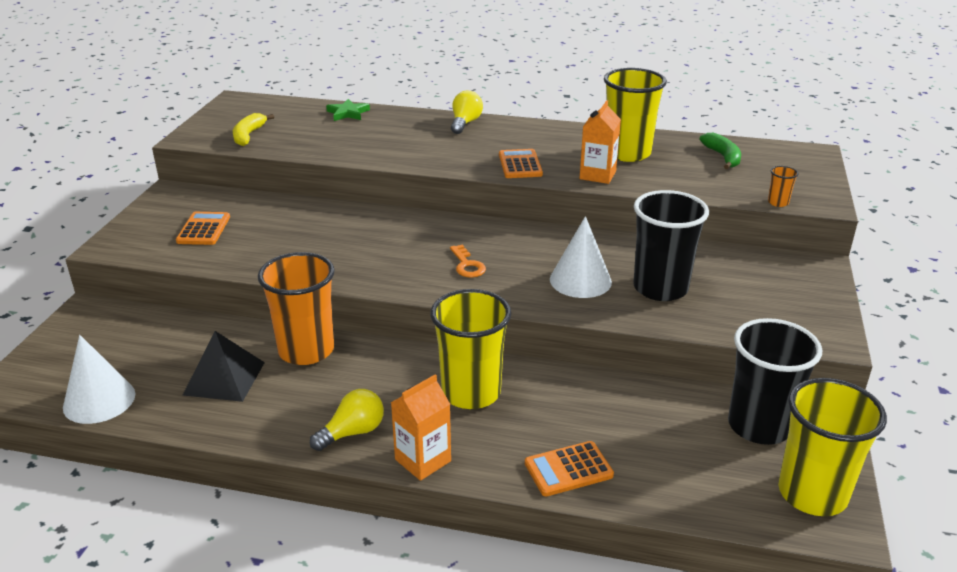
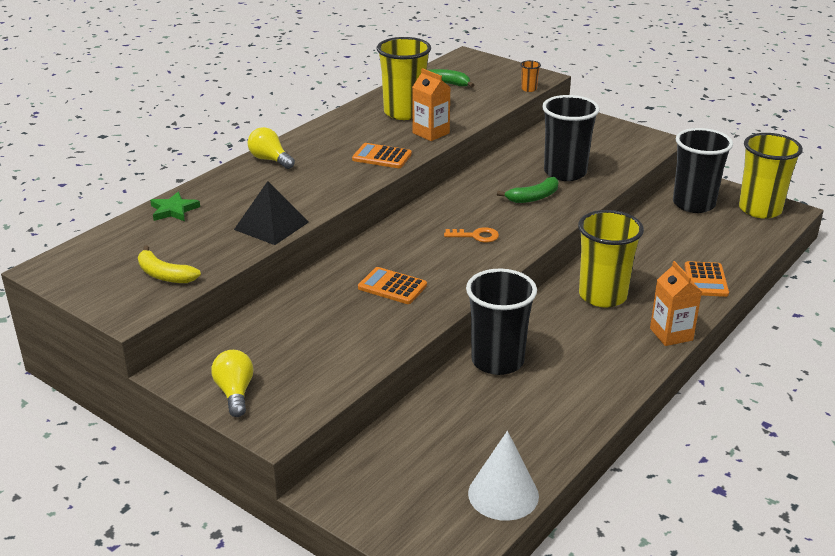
camera: 65 degrees left, 0 degrees up
orange calculator [176,212,230,245] -> orange calculator moved to [358,267,427,304]
black pyramid [183,331,265,402] -> black pyramid moved to [234,181,309,245]
orange cup [258,252,335,365] -> black cup [466,269,537,375]
yellow light bulb [310,389,384,451] -> yellow light bulb moved to [211,350,254,417]
white cone [550,216,612,298] -> green banana [497,177,558,203]

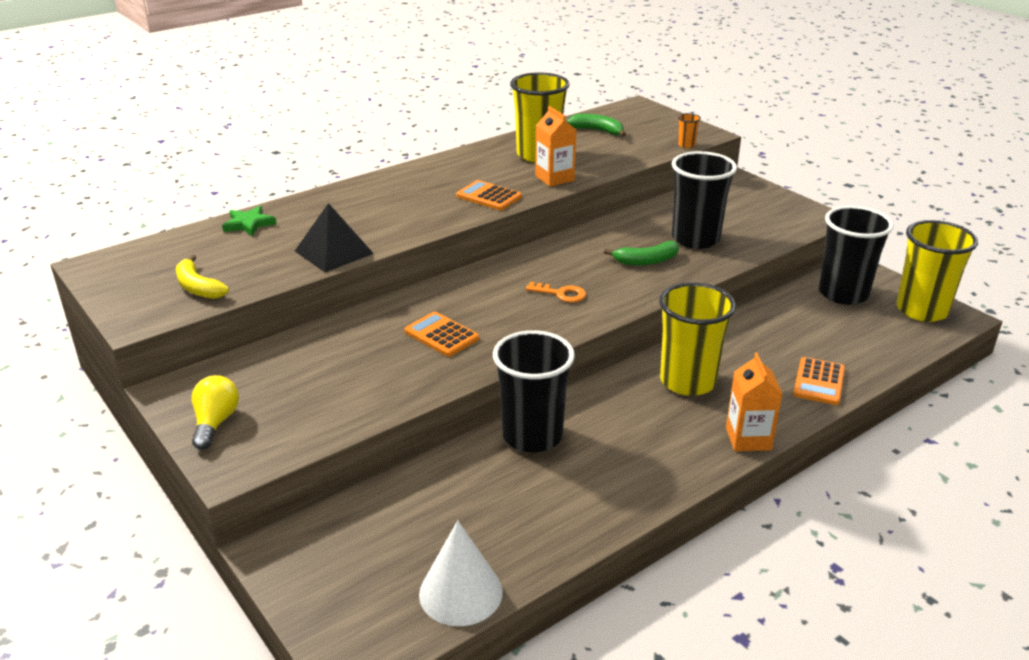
camera: 15 degrees right, 0 degrees up
yellow light bulb [248,127,295,169] -> none

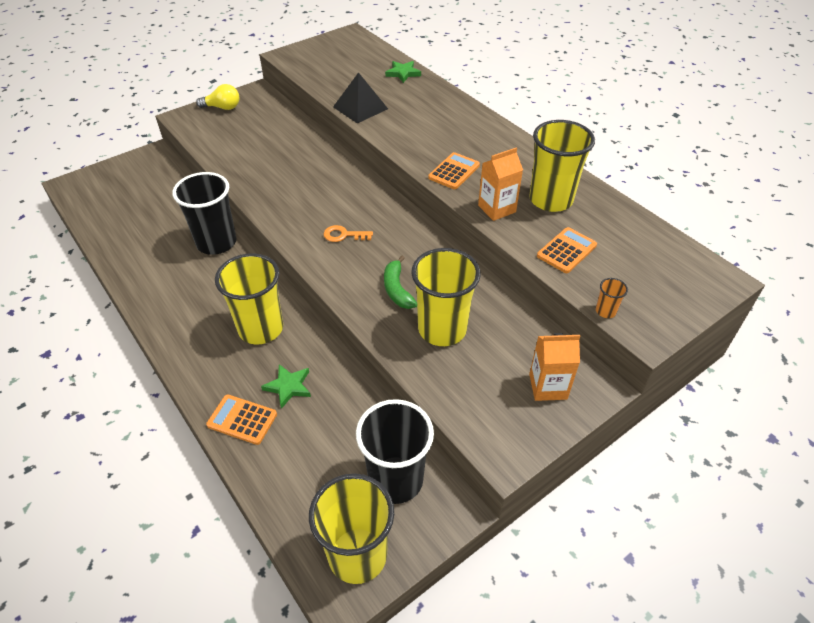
camera: 90 degrees right, 15 degrees up
yellow banana [176,255,229,299] -> none
orange calculator [404,312,479,357] -> orange calculator moved to [537,227,597,273]
white cone [419,520,503,626] -> none
orange key [526,282,586,303] -> orange key turned 75 degrees clockwise [323,225,373,242]
green banana [567,114,626,137] -> none
black cup [672,151,737,249] -> yellow cup [411,248,481,346]
orange carton [726,353,783,451] -> orange carton moved to [529,333,580,401]
none -> green star [261,364,311,409]

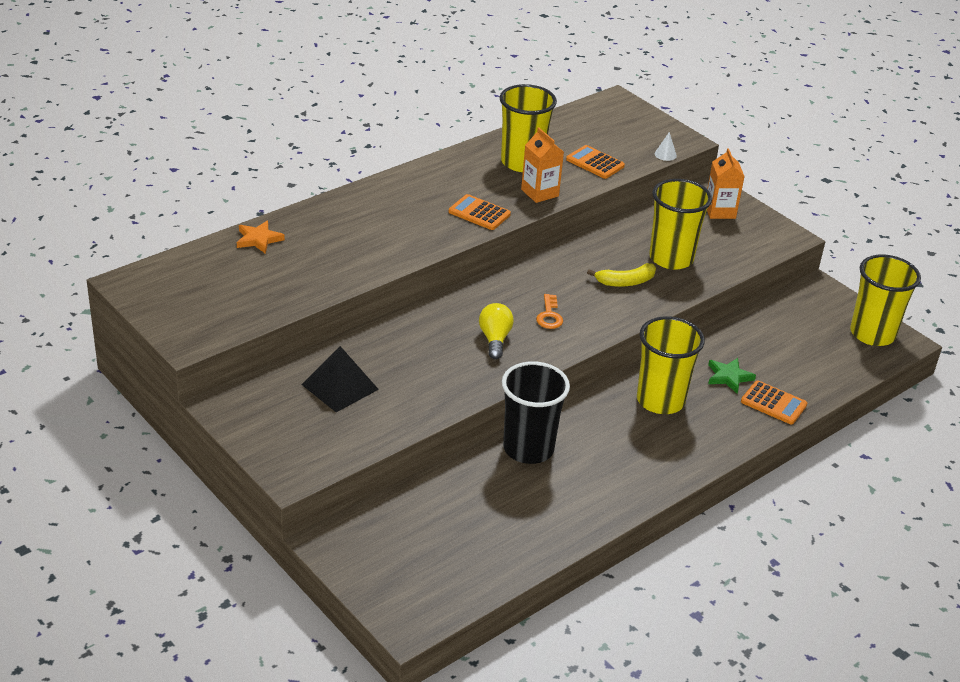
camera: 95 degrees left, 10 degrees down
yellow light bulb [196,84,239,110] -> yellow light bulb moved to [479,303,514,359]
orange calculator [206,394,277,445] -> orange calculator turned 75 degrees counterclockwise [741,381,807,424]
black pyramid [333,72,388,123] -> black pyramid moved to [301,346,379,412]
black cup [356,399,434,504] -> none
green banana [384,256,417,309] -> yellow banana [587,263,656,287]
green star [385,61,421,83] -> orange star [237,221,285,254]
orange cup [596,278,628,318] -> white cone [655,132,677,161]

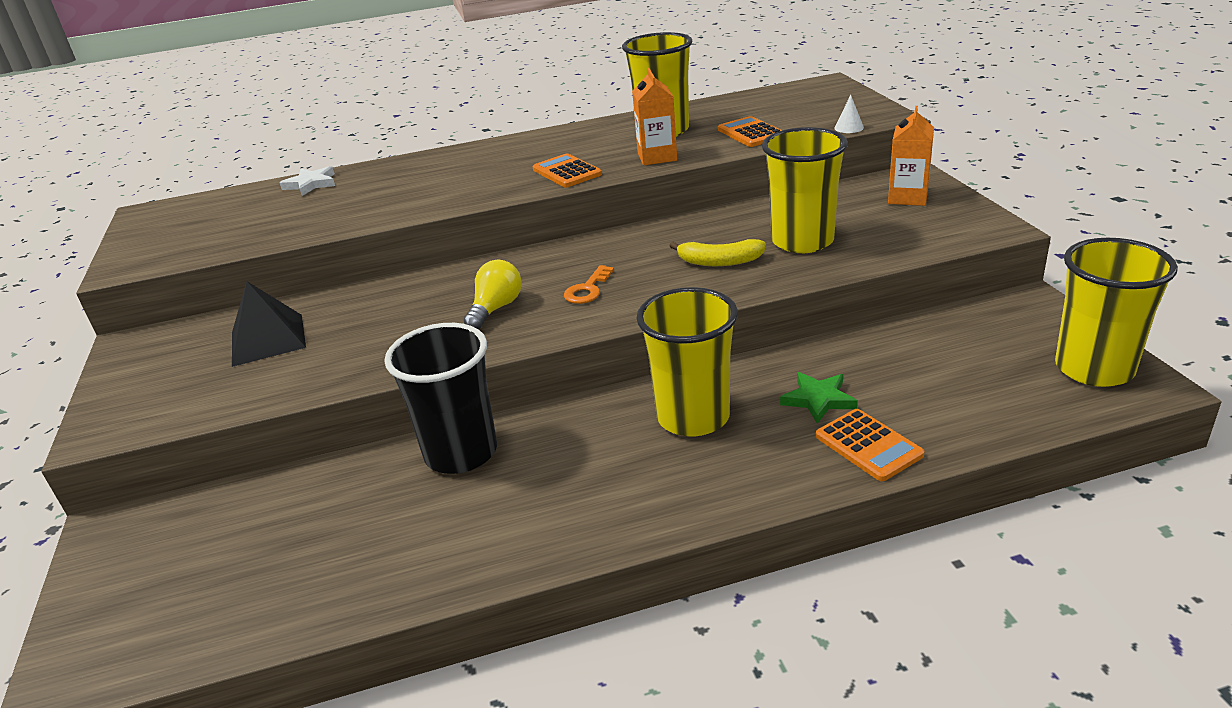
camera: 30 degrees right, 5 degrees down
orange star [237,221,285,254] -> white star [280,166,335,196]

